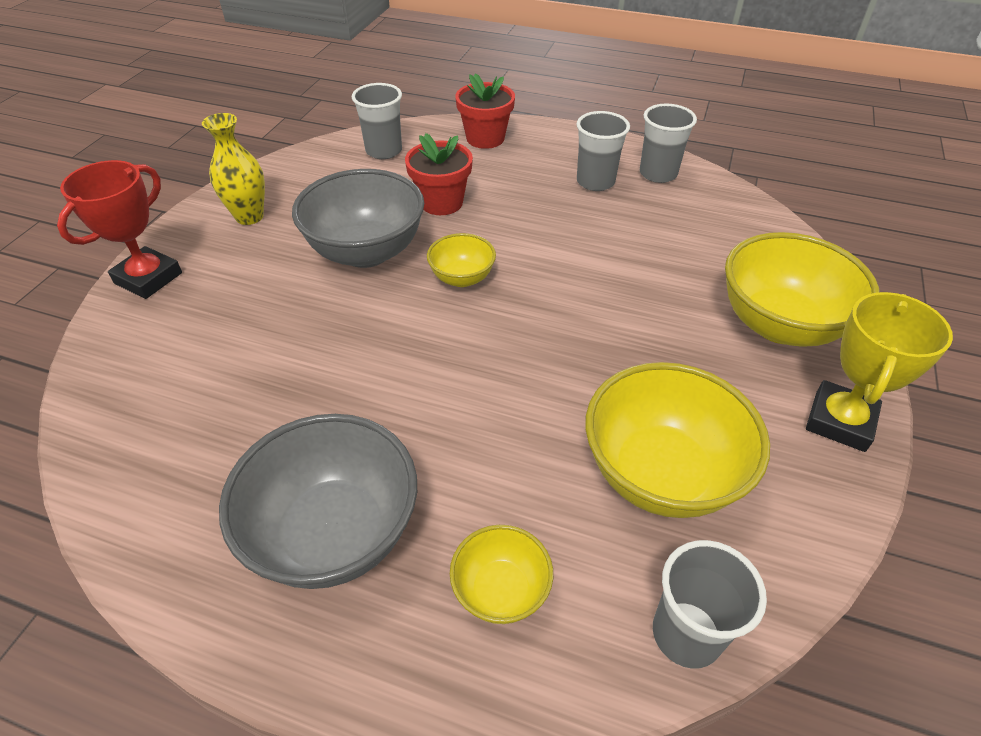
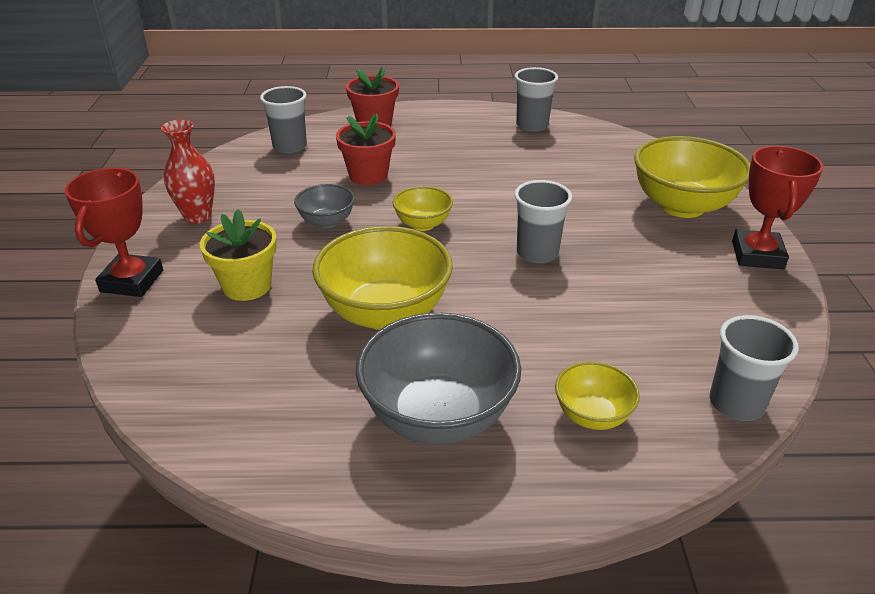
camera: 20 degrees left, 10 degrees down
yellow vase [202,113,265,225] -> red vase [161,120,215,224]
grey bowl [292,169,424,268] -> grey bowl [294,184,355,229], size x0.52
grey cup [577,111,630,191] -> grey cup moved to [515,180,572,263]
yellow bowl [585,362,770,518] -> yellow bowl moved to [312,226,453,330]
yellow trophy [806,292,953,452] -> red trophy [732,146,823,269]
none -> yellow flower pot [200,209,277,301]

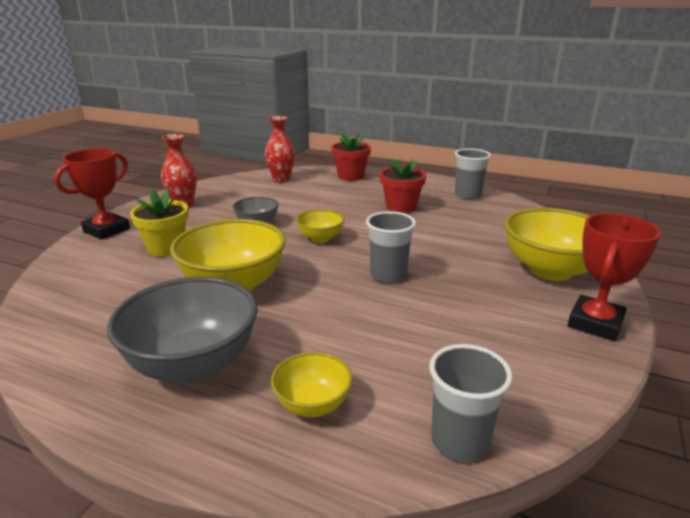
camera: 25 degrees right, 10 degrees down
grey cup [260,86,307,154] -> red vase [265,116,295,183]
red flower pot [336,113,396,185] -> red flower pot moved to [380,158,427,213]

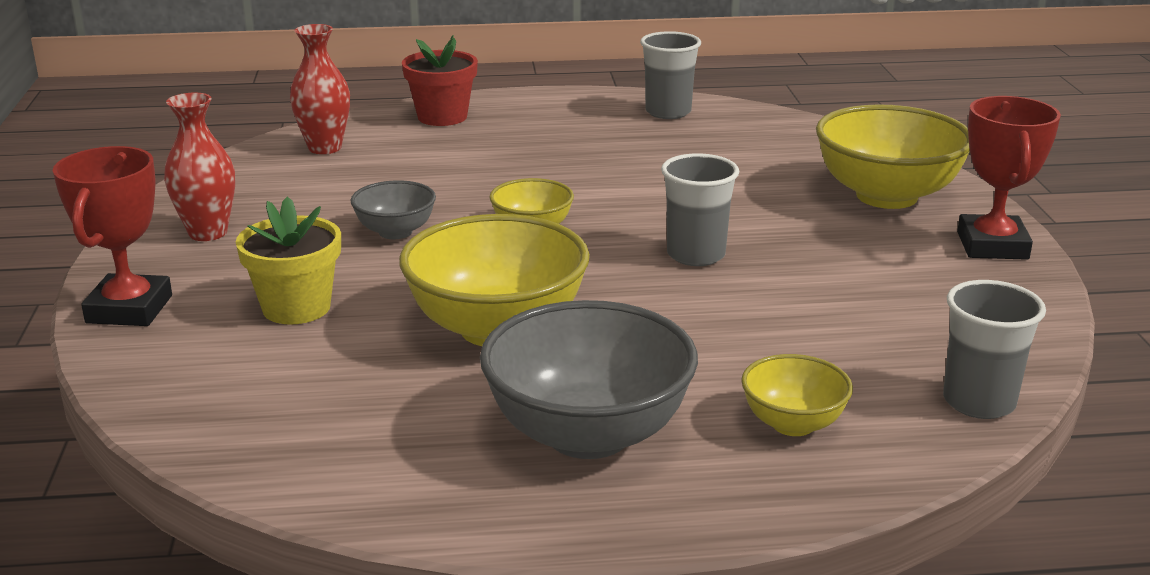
camera: 30 degrees left, 0 degrees up
red flower pot [380,158,427,213] -> none

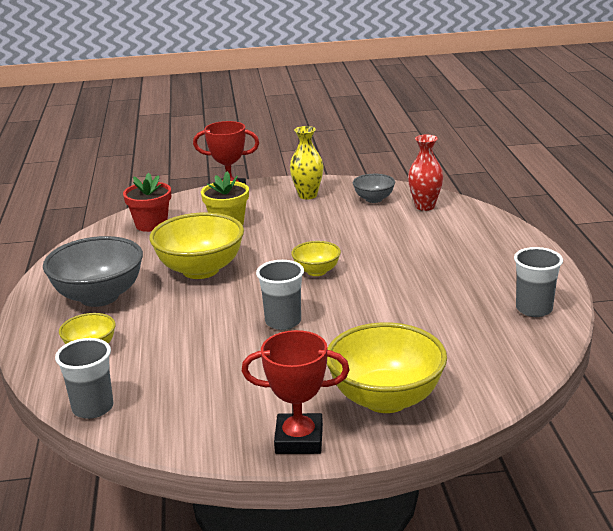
camera: 90 degrees right, 0 degrees up
red vase [164,93,235,241] -> yellow vase [290,126,324,199]
grey bowl [351,180,436,239] -> grey bowl moved to [353,174,395,203]
red flower pot [402,35,478,126] -> red flower pot moved to [123,173,171,232]

